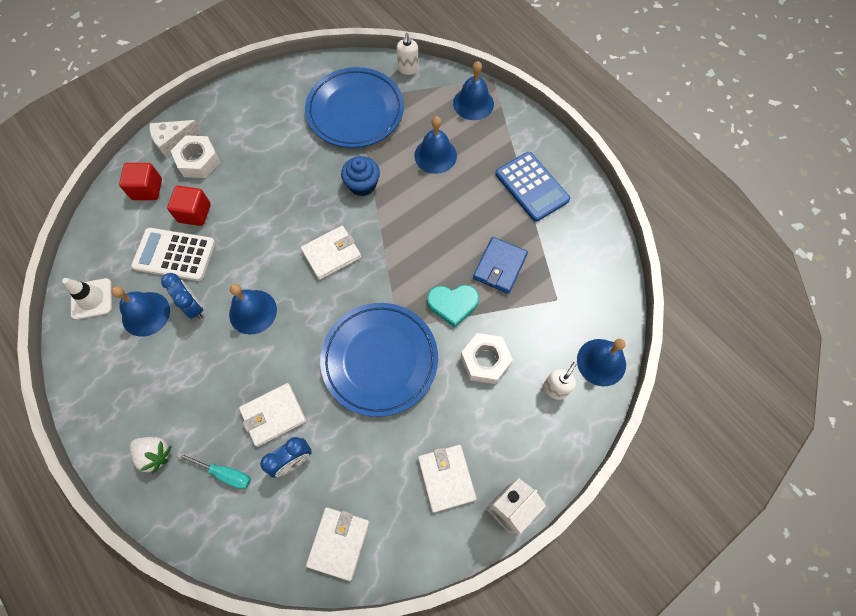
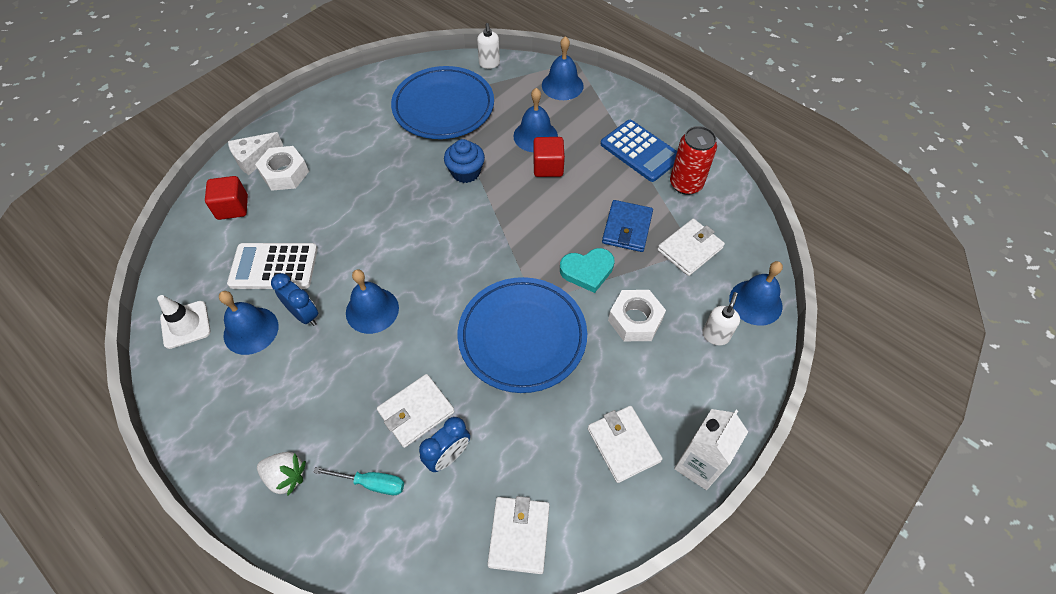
camera: 10 degrees left, 10 degrees down
red cube [167,186,211,226] -> red cube moved to [533,137,565,177]
white wallet [301,226,361,280] -> white wallet moved to [657,219,725,276]
none -> red can [670,126,717,195]

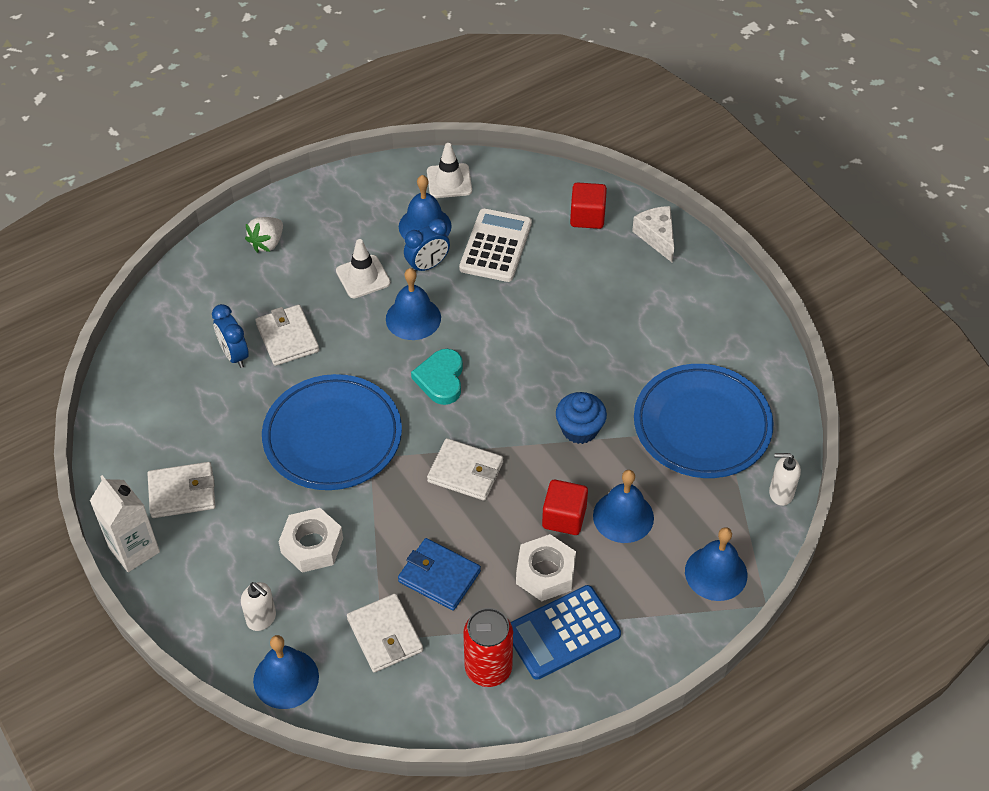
camera: 105 degrees right, 5 degrees down
white nut [255,146,309,191] -> white nut moved to [516,534,576,601]
turquoise screwdriver [313,467,404,495] -> none
white wallet [488,496,550,574] -> white wallet moved to [427,438,503,501]
turquoise heart [560,248,615,293] -> turquoise heart moved to [411,349,463,405]
none -> white traffic cone [336,239,391,298]

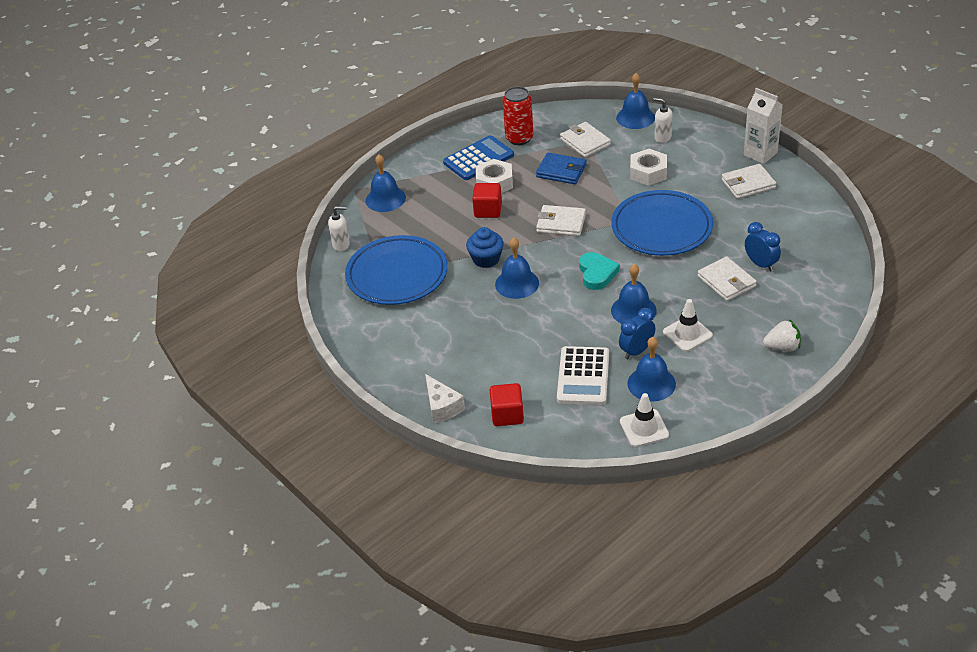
camera: 175 degrees right, 10 degrees down
white strawberry [245,217,283,253] -> white strawberry turned 60 degrees clockwise [763,319,801,352]
blue bell [593,470,654,543] -> blue bell moved to [495,238,539,299]

